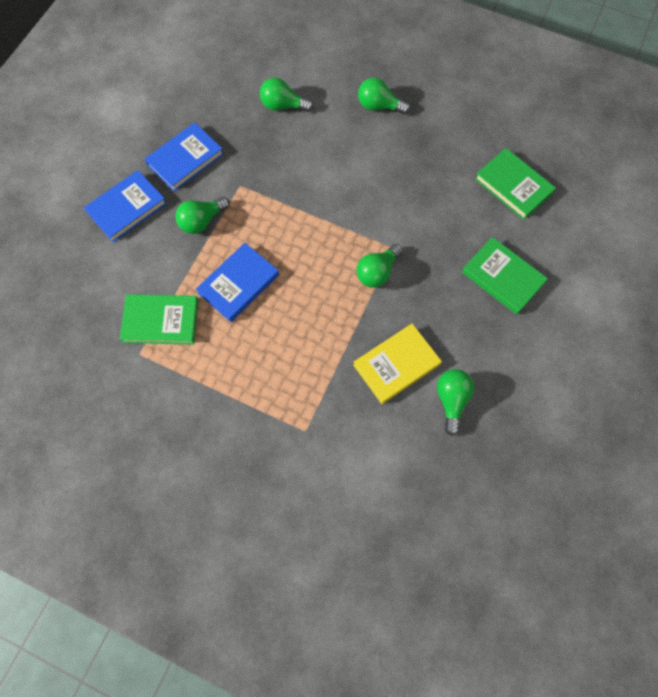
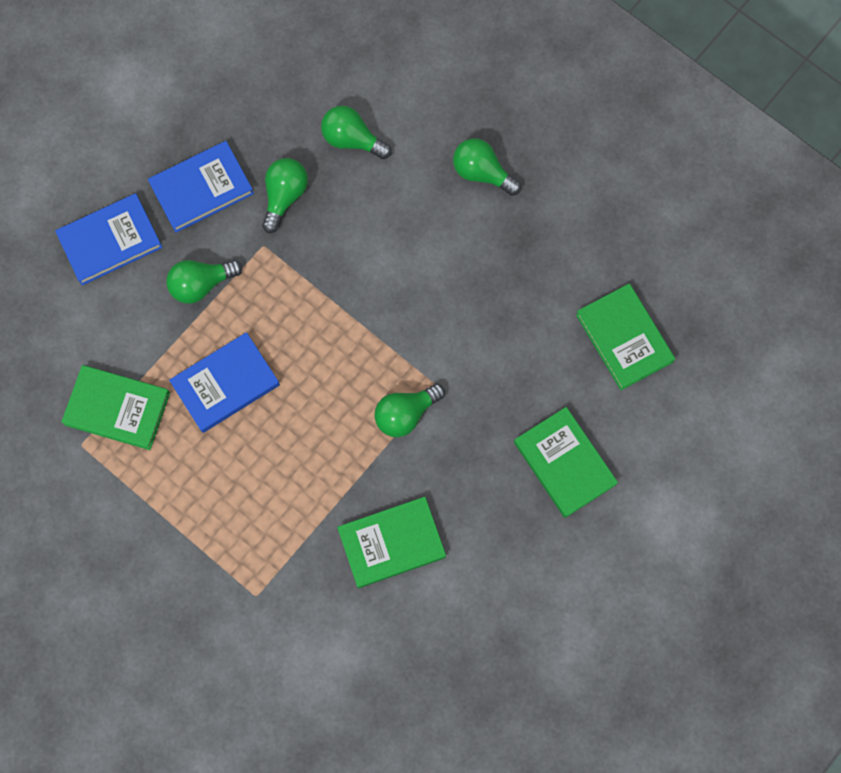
camera: 15 degrees right, 5 degrees up
yellow book [353,324,442,404] -> green book [337,497,446,588]
green light bulb [437,369,474,436] -> green light bulb moved to [262,158,308,233]

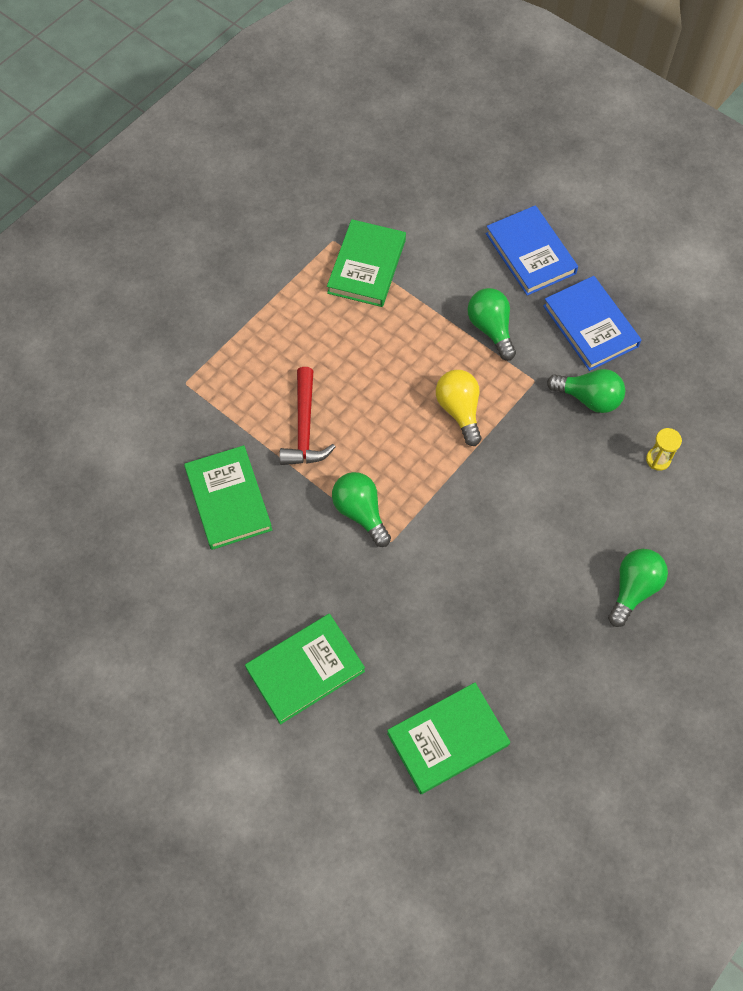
camera: 90 degrees right, 10 degrees down
blue book [169,332,280,433] -> none
green light bulb [321,106,392,159] -> yellow hourglass [646,428,682,471]
none -> red hammer [280,367,335,465]
none -> yellow light bulb [436,370,481,446]

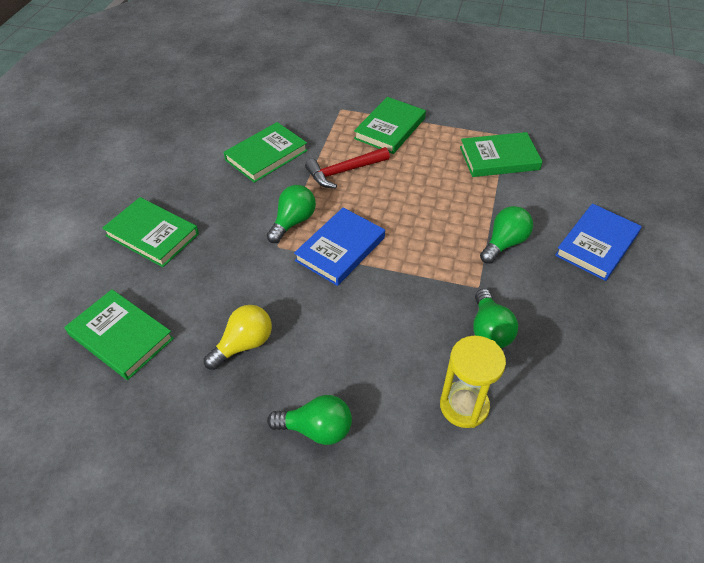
camera: 65 degrees right, 15 degrees down
yellow light bulb [436,370,481,446] -> yellow light bulb moved to [204,305,272,370]
blue book [543,276,641,371] -> blue book moved to [294,208,385,286]
yellow hourglass [646,428,682,471] -> yellow hourglass [440,336,506,428], size x1.89
none -> green book [354,97,426,154]

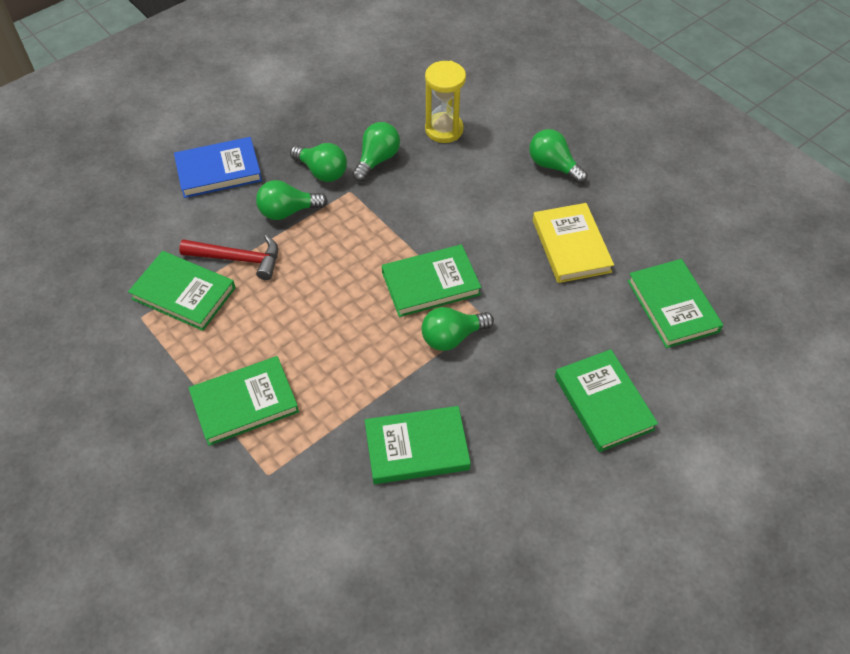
camera: 145 degrees left, 5 degrees up
yellow light bulb [204,305,272,370] -> yellow book [533,203,614,283]
blue book [294,208,385,286] -> green book [382,244,481,317]
red hammer [305,147,390,188] -> red hammer moved to [179,235,278,280]
none -> green light bulb [290,143,347,182]

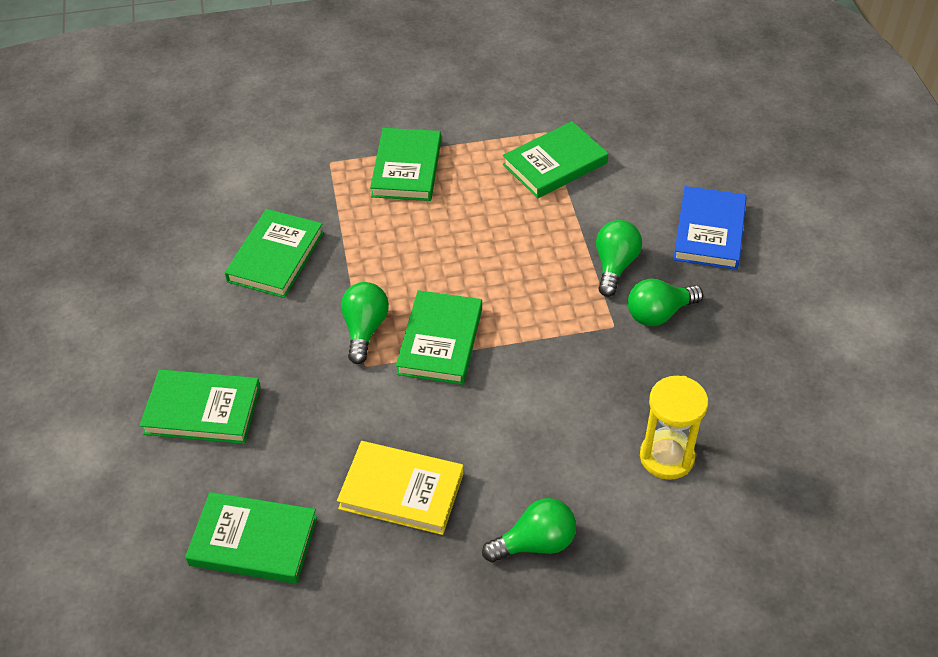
camera: 120 degrees right, 5 degrees down
red hammer [179,235,278,280] -> none
green light bulb [352,122,400,182] -> none

